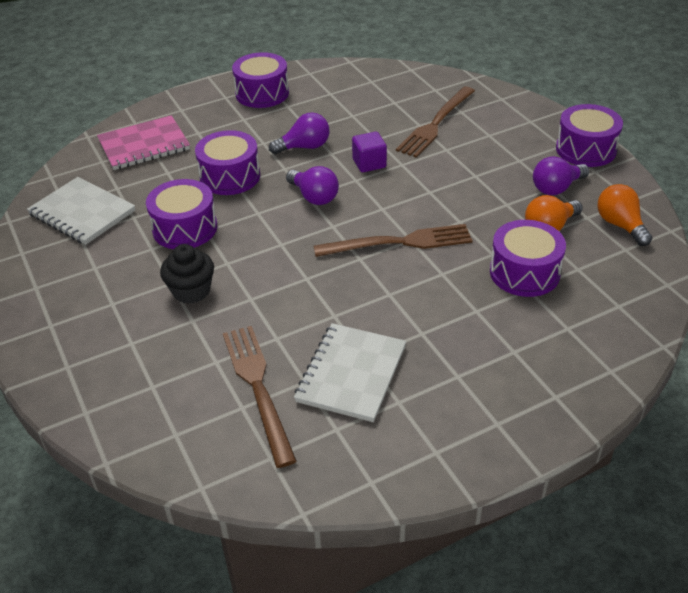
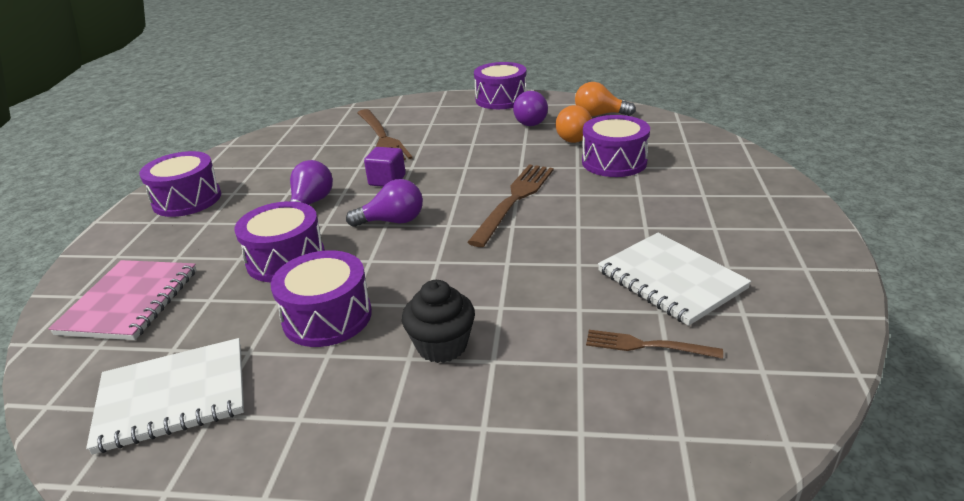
camera: 55 degrees left, 10 degrees down
brown fork [223,326,296,468] -> brown fork [586,330,723,359], size x0.57

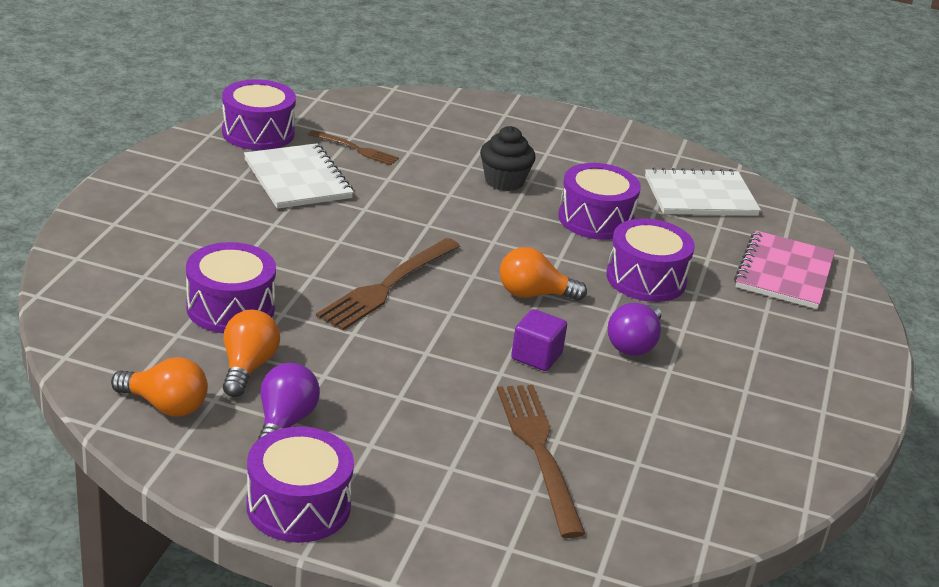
camera: 175 degrees left, 0 degrees up
purple drum [139,151,221,217] -> purple drum moved to [222,79,296,150]
purple light bulb [346,179,423,227] -> orange light bulb [500,247,587,301]

